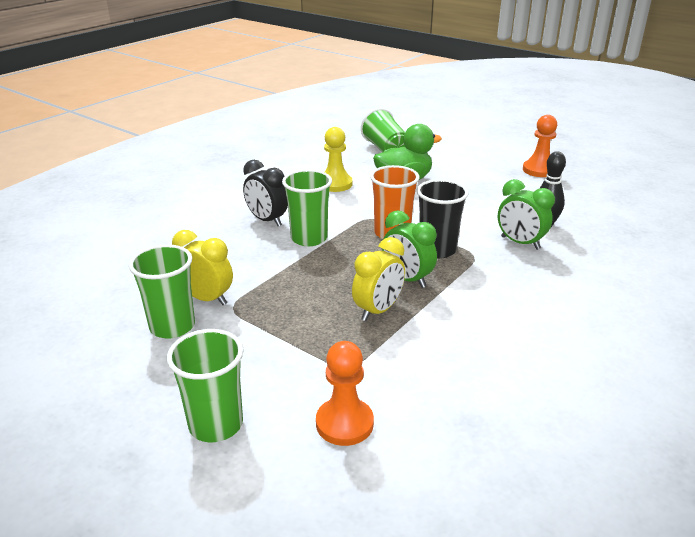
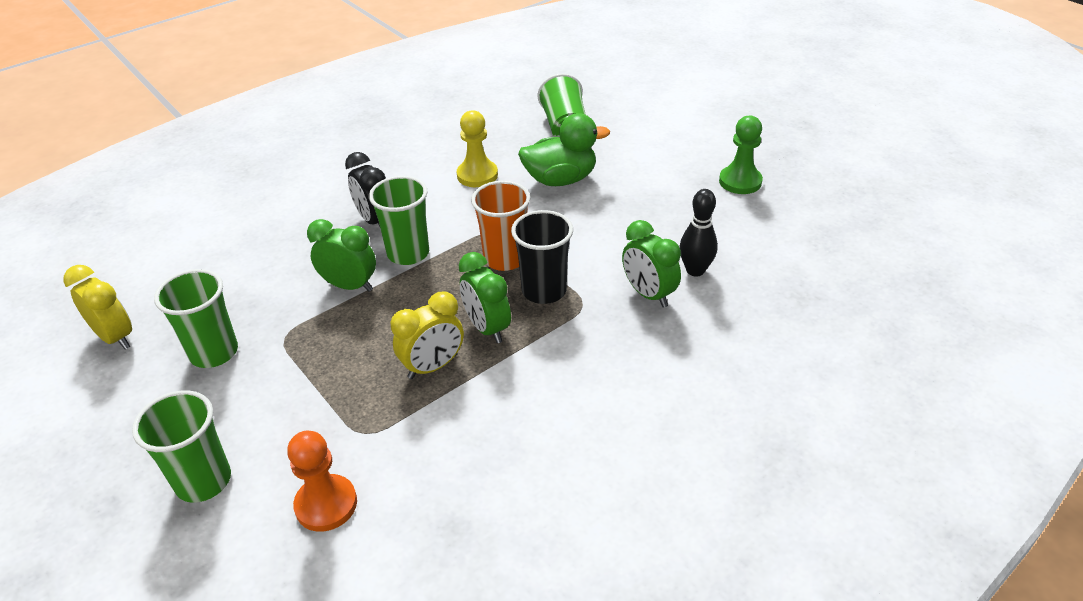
camera: 15 degrees right, 10 degrees up
yellow clock [172,230,233,305] -> yellow clock moved to [63,265,132,350]
orange pawn [523,115,557,177] -> green pawn [719,115,763,194]
none -> green clock [307,219,376,292]

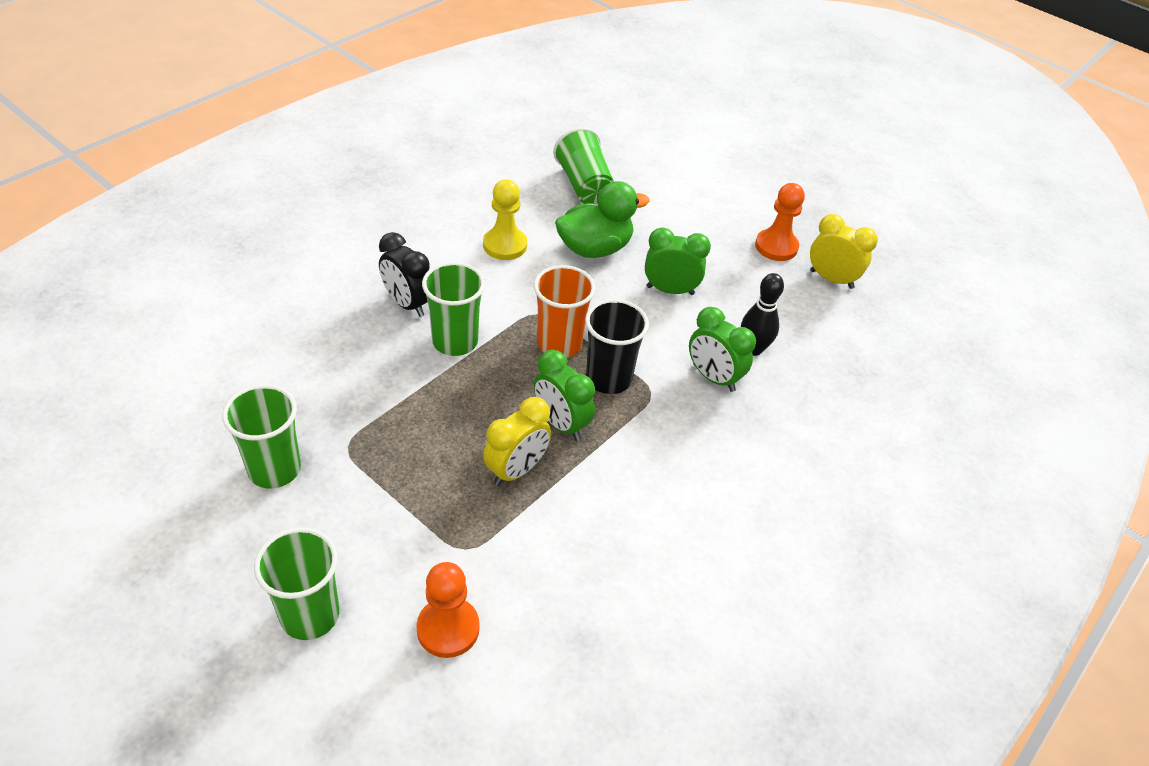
camera: 15 degrees left, 5 degrees up
yellow clock [63,265,132,350] -> yellow clock moved to [810,214,878,289]
green clock [307,219,376,292] -> green clock moved to [645,227,711,295]
green pawn [719,115,763,194] -> orange pawn [755,183,805,261]

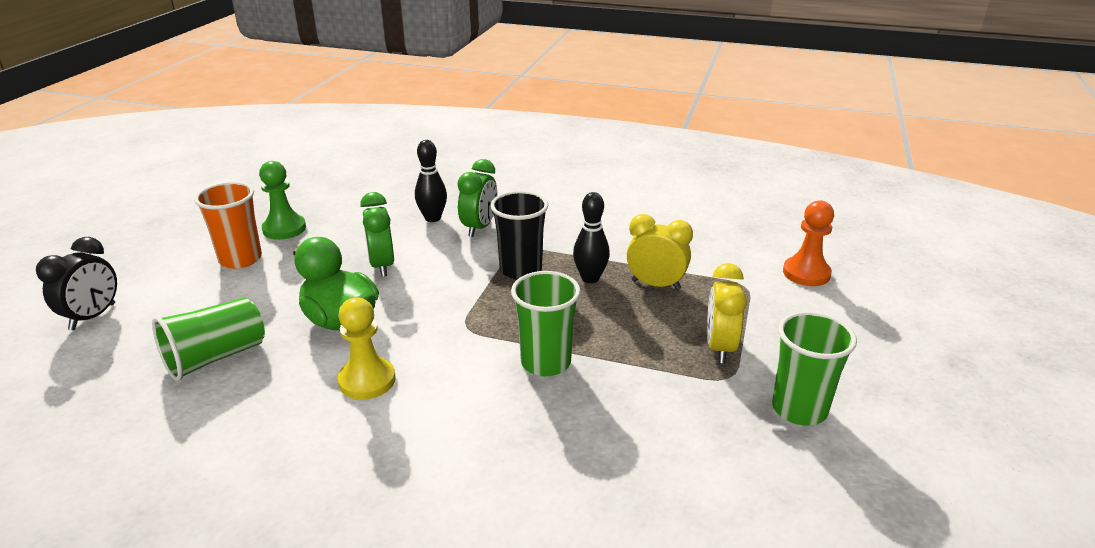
camera: 110 degrees left, 15 degrees down
green cup [254,527,339,640] -> none
black clock [379,232,430,317] -> black clock moved to [36,237,117,330]
orange cup [534,265,596,358] -> orange cup moved to [194,182,262,269]
green clock [534,350,595,441] -> black bowling pin [573,192,610,283]
orange pawn [755,183,805,261] -> green pawn [259,161,306,240]
yellow clock [810,214,878,289] -> yellow clock moved to [707,263,747,363]

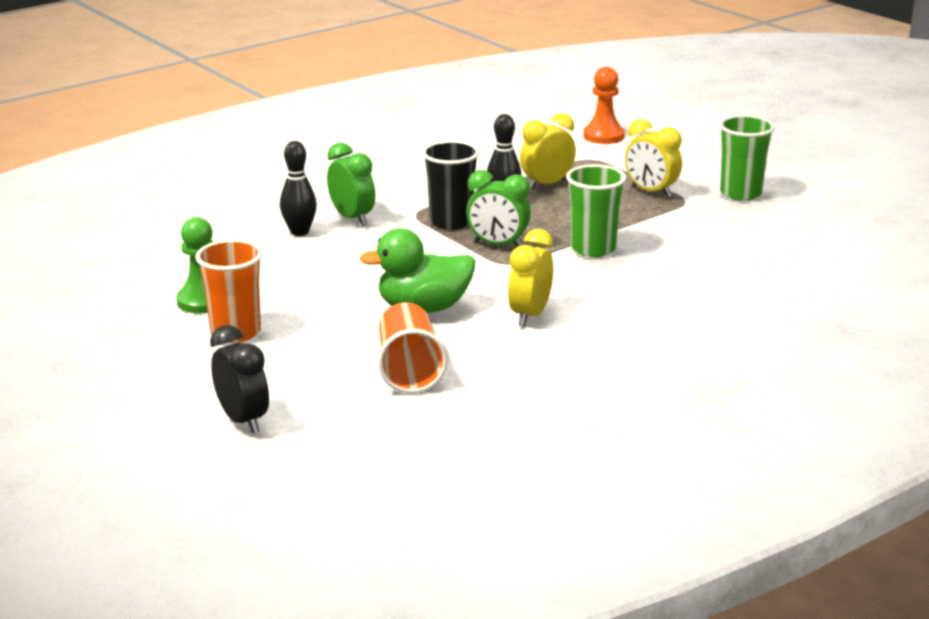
camera: 55 degrees left, 5 degrees down
green cup [152,298,265,381] -> orange cup [378,302,448,393]
yellow pawn [338,297,396,400] -> yellow clock [508,229,553,326]
green clock [360,192,394,277] -> green clock moved to [466,170,531,247]

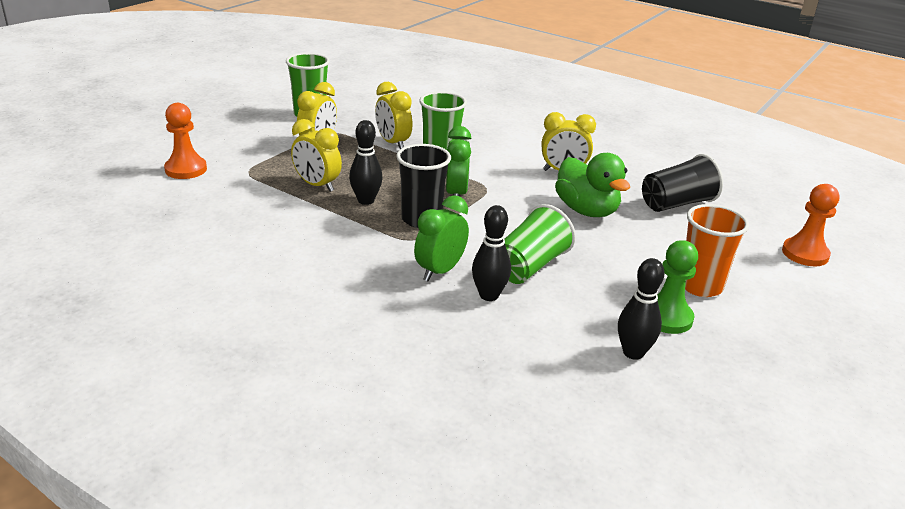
camera: 110 degrees left, 5 degrees up
black clock [210,325,269,433] -> orange pawn [782,184,839,266]
orange cup [378,302,448,393] -> black cup [642,154,723,212]
none -> yellow clock [375,82,413,149]
none -> green cup [504,204,576,284]
none -> black bowling pin [618,258,665,360]

